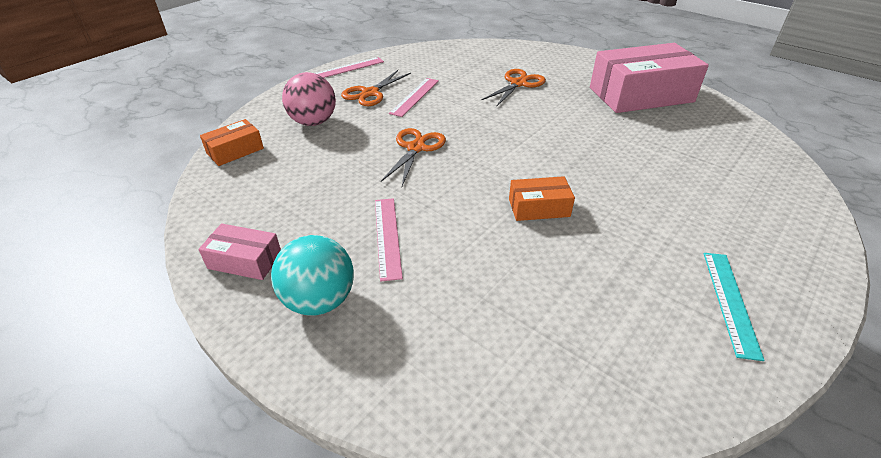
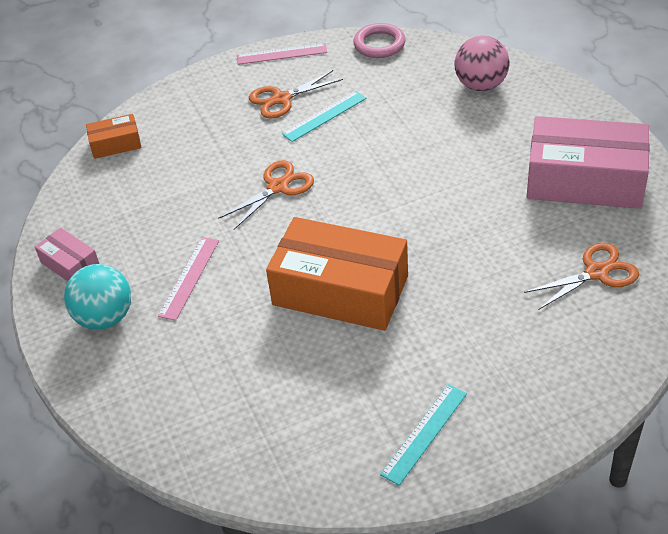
camera: 30 degrees right, 5 degrees up
pink ball [282,72,336,126] -> pink ball moved to [455,36,510,91]
pink ruler [389,78,439,117] -> turquoise ruler [282,91,367,142]
orange scissors [481,69,546,106] -> orange scissors moved to [524,242,639,310]
orange box [509,176,575,221] -> orange box [266,217,408,331], size x2.13
none -> pink ring [353,23,405,58]

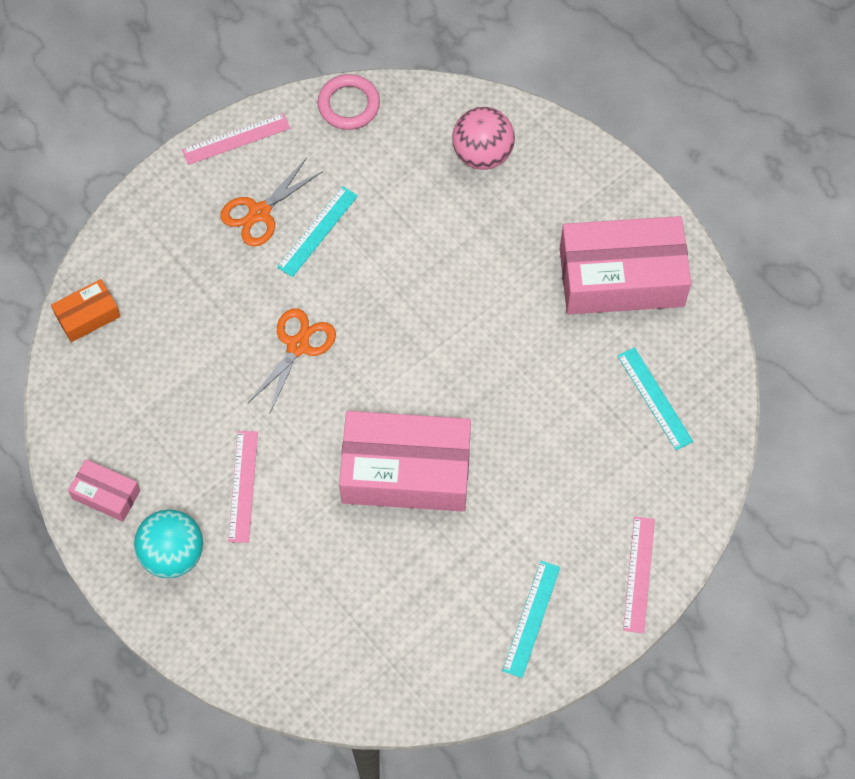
camera: 20 degrees left, 20 degrees up
orange box [266,217,408,331] -> pink box [339,411,471,512]
orange scissors [524,242,639,310] -> turquoise ruler [618,347,693,450]
none -> pink ruler [623,516,655,633]

